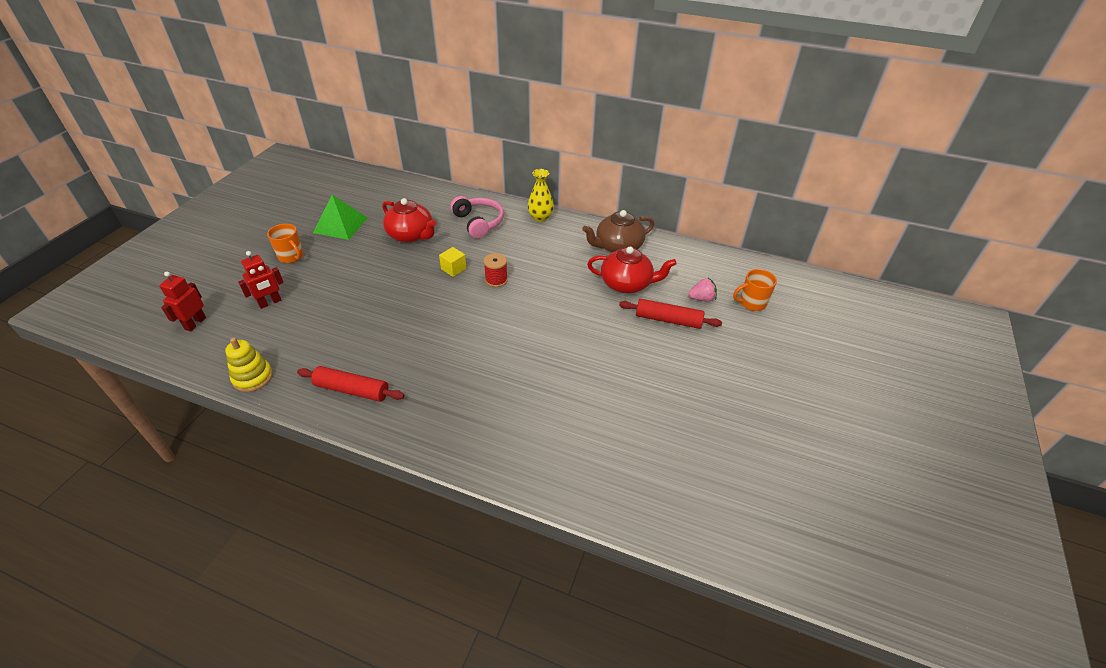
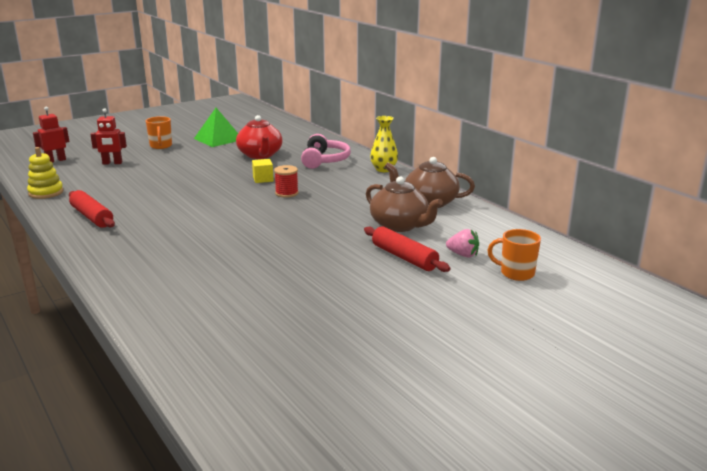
camera: 35 degrees right, 20 degrees down
red teapot [587,247,677,293] -> brown teapot [366,176,443,232]

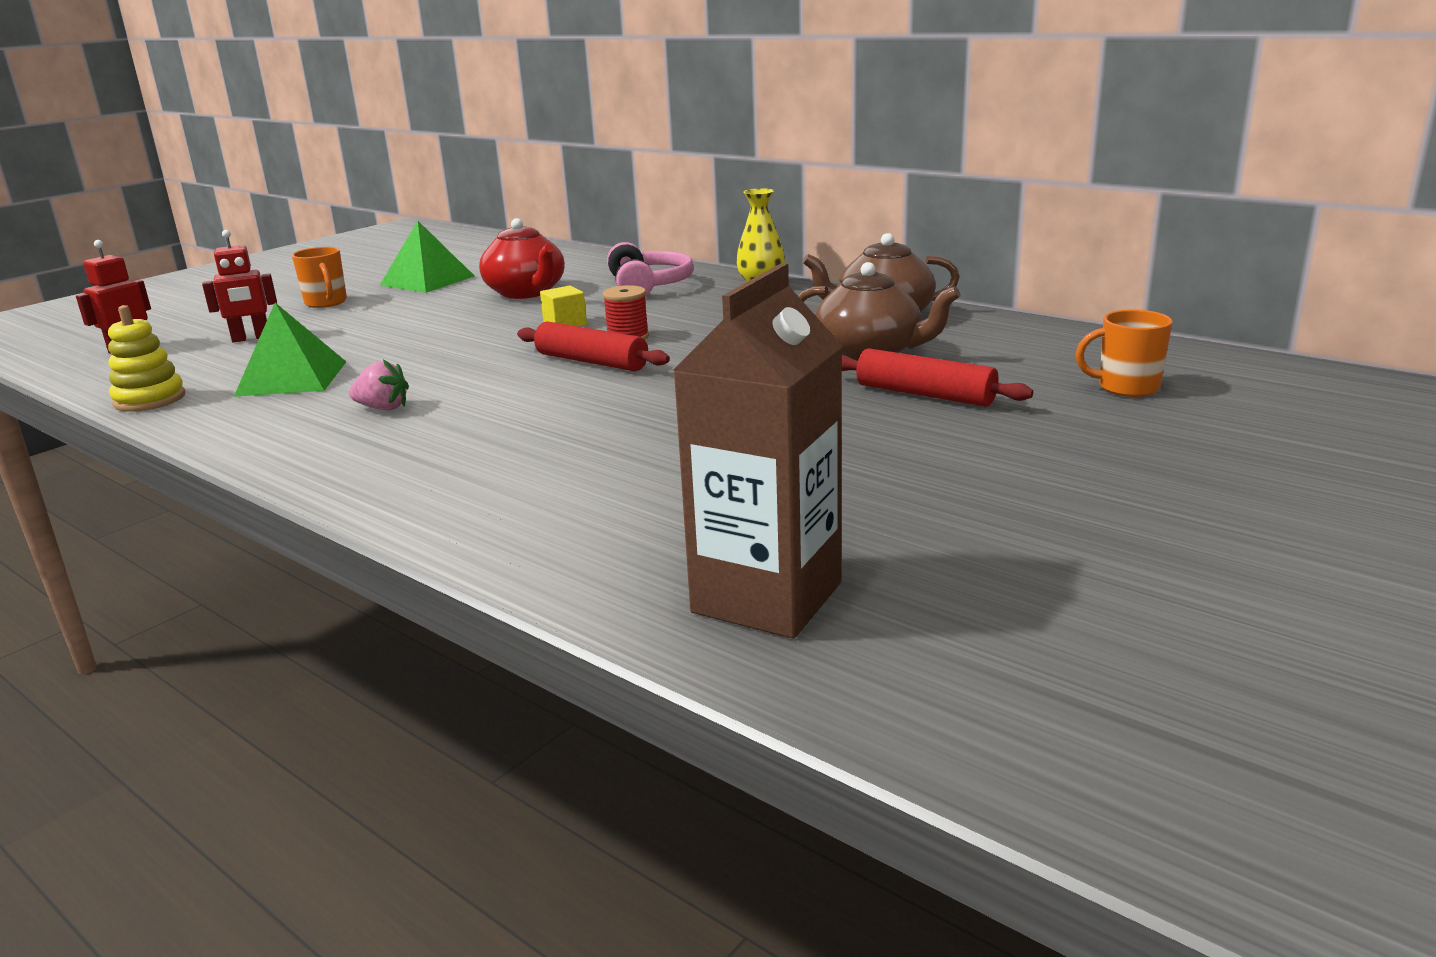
camera: 15 degrees left, 0 degrees up
red rolling pin [69,190,115,228] -> red rolling pin moved to [517,321,670,371]
pink strawberry [446,229,479,257] -> pink strawberry moved to [349,359,409,410]
none -> green pyramid [234,303,346,397]
none -> brown carton [673,263,843,639]

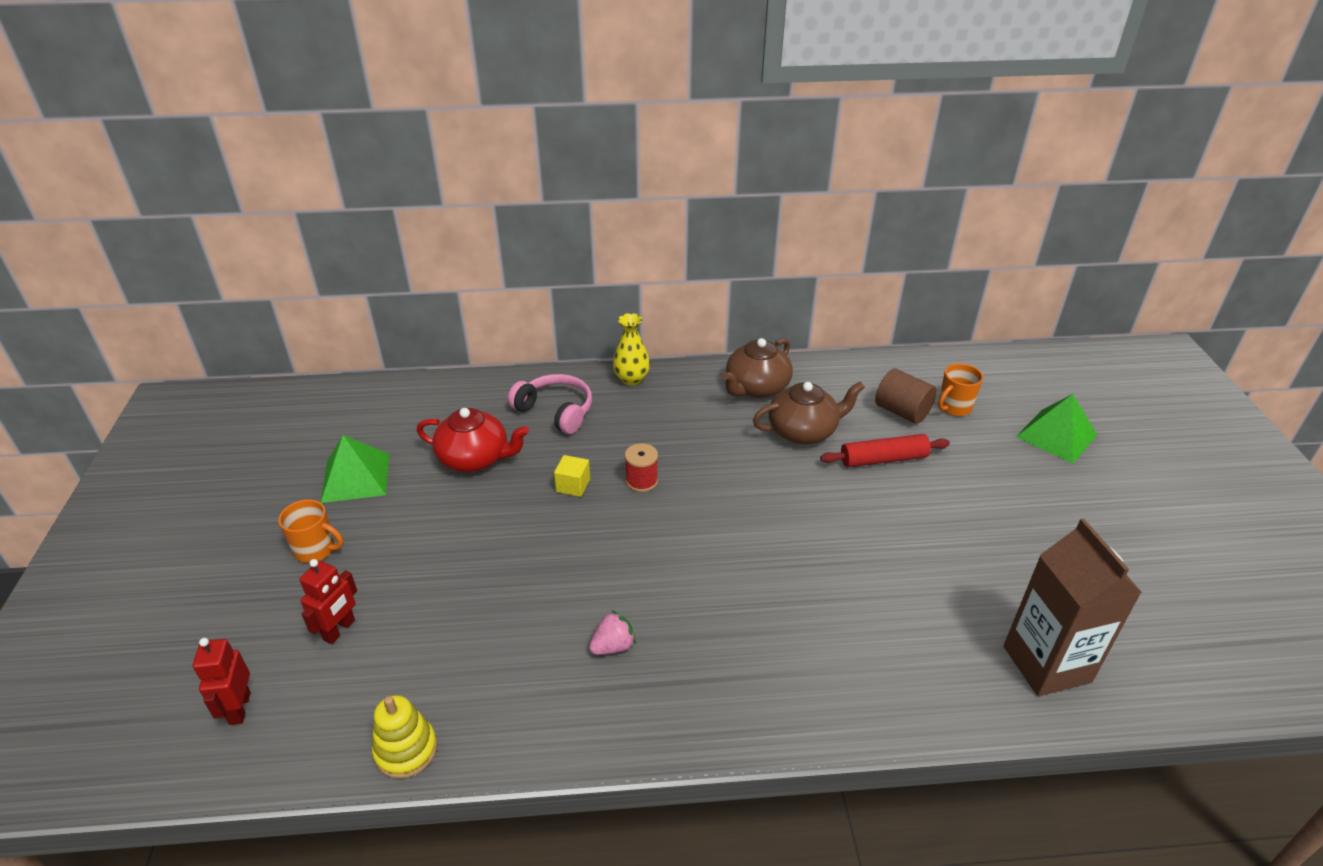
camera: 45 degrees left, 15 degrees up
green pyramid [234,303,346,397] -> green pyramid moved to [1016,394,1097,464]
red rolling pin [517,321,670,371] -> none
none -> brown cylinder [875,369,937,424]

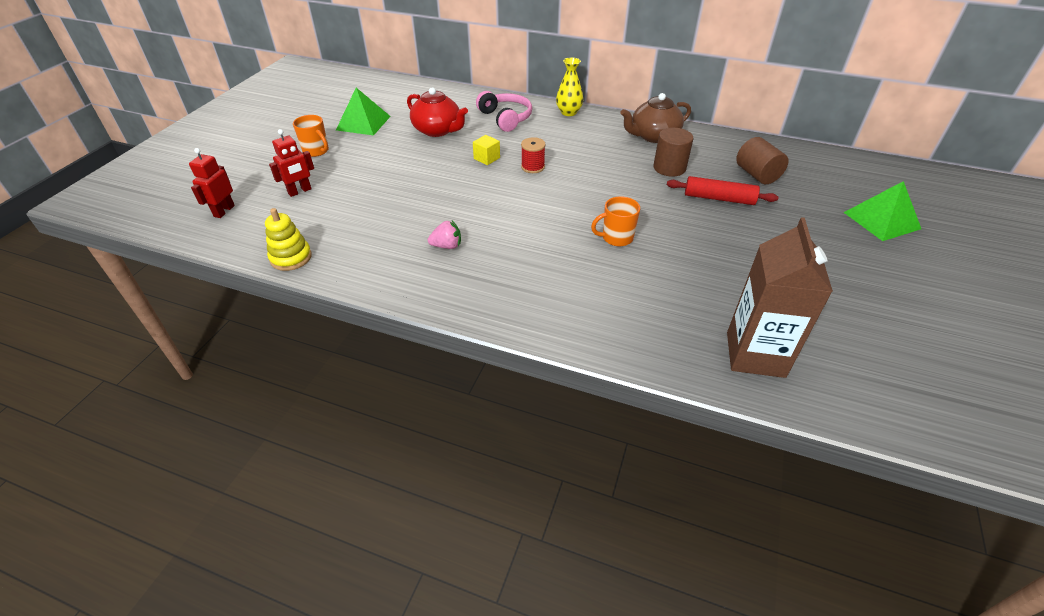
camera: 25 degrees right, 5 degrees up
brown teapot [753,381,865,444] -> brown cylinder [653,128,693,177]
orange mug [938,363,983,416] -> orange mug moved to [591,196,640,247]

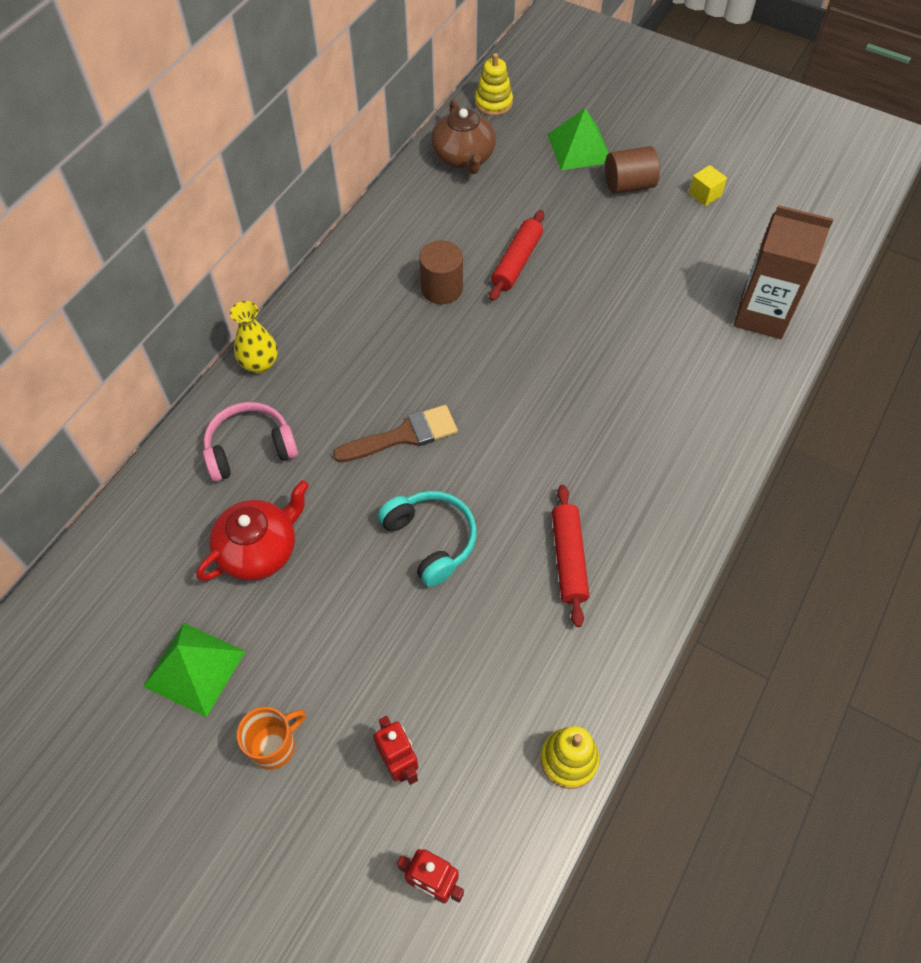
camera: 80 degrees left, 15 degrees up
pink strawberry [428,221,461,249] -> red rolling pin [552,485,589,627]
yellow cube [473,135,500,165] -> yellow cube moved to [689,165,727,206]
red spool [521,137,546,173] -> brown brush [333,405,458,462]
orange mug [591,196,640,247] -> none
brown teapot [620,93,691,143] -> brown teapot moved to [431,99,496,174]
brown cylinder [736,137,789,184] -> brown cylinder moved to [605,146,660,194]
none -> turquoise headphones [378,491,477,587]
none -> yellow stacking toy [475,53,513,116]

